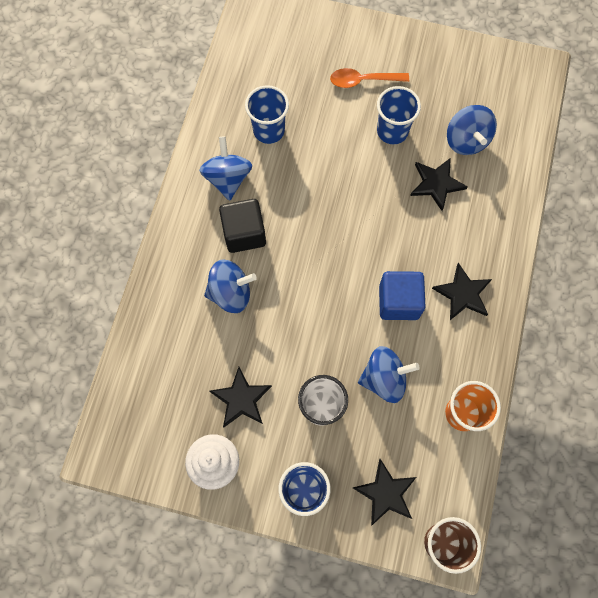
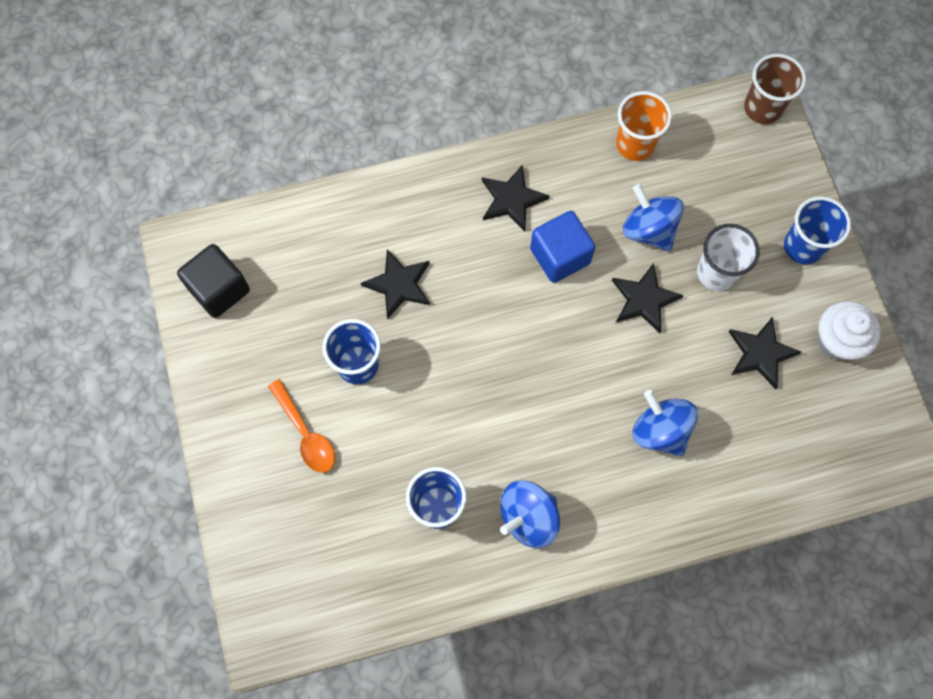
camera: 120 degrees left, 0 degrees up
black cube [219,199,266,253] -> black cube moved to [177,244,250,318]
black star [353,459,416,525] -> black star moved to [612,263,684,333]
blue spinning top [447,105,497,155] -> none

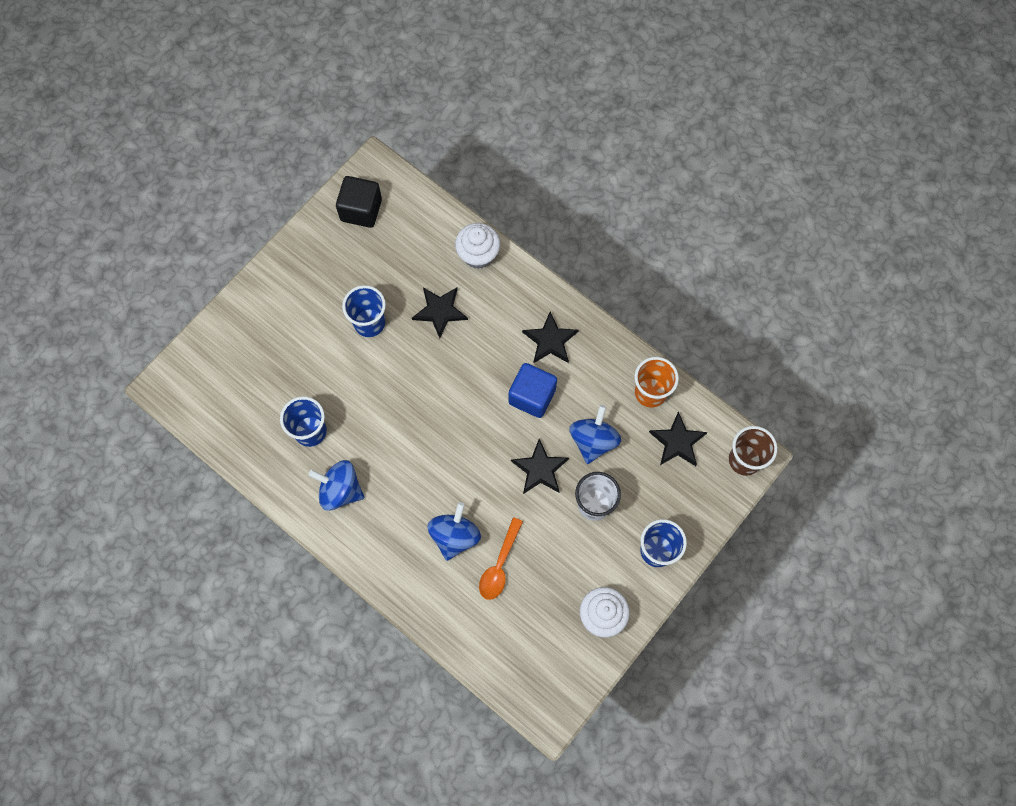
camera: 55 degrees right, 0 degrees up
orange spoon [268,379,335,473] -> orange spoon moved to [479,518,523,600]
black star [728,317,802,389] -> black star moved to [649,411,708,466]
none -> white cupcake [455,223,500,269]

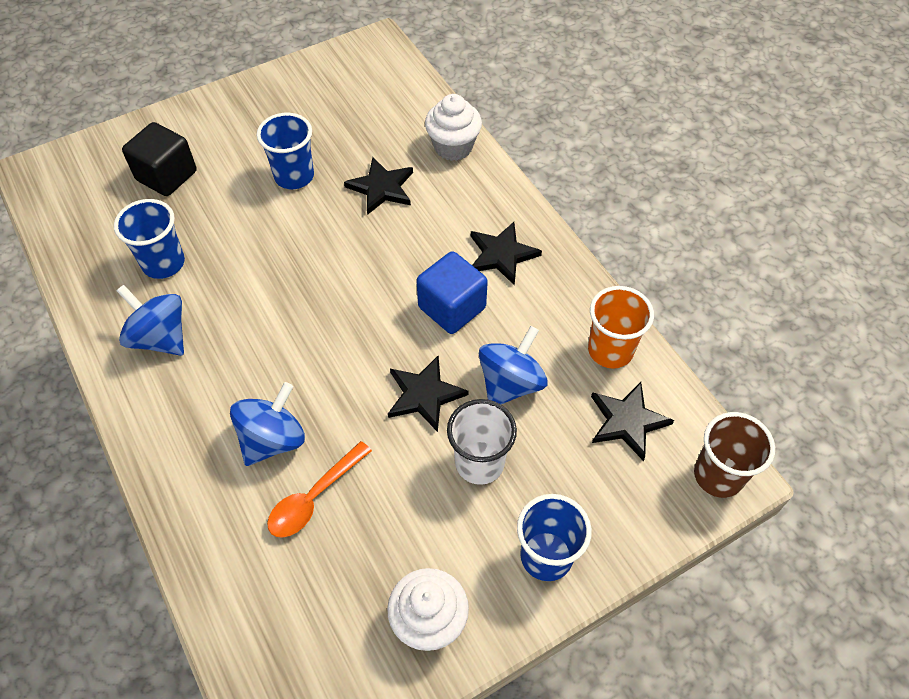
camera: 20 degrees right, 15 degrees down
black cube [336,176,382,228] -> black cube moved to [122,122,197,196]

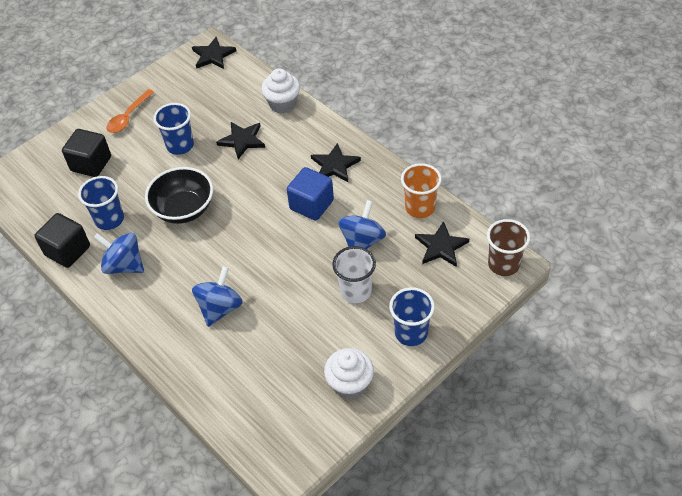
camera: 10 degrees left, 5 degrees down
orange spoon [267,441,372,538] -> orange spoon moved to [106,89,154,133]
black star [388,355,468,432] -> black star moved to [192,37,236,69]
none -> black cube [34,213,90,268]
none -> black bowl [145,167,213,224]

